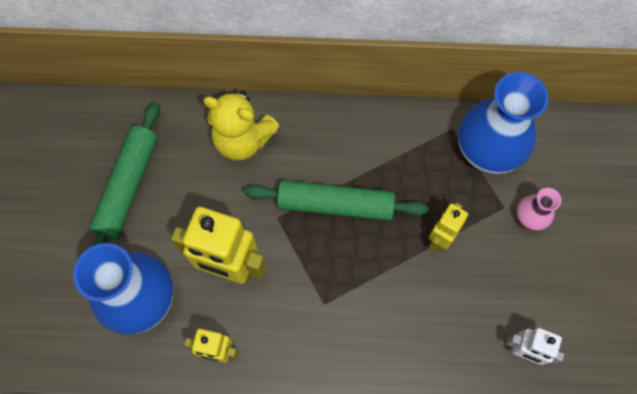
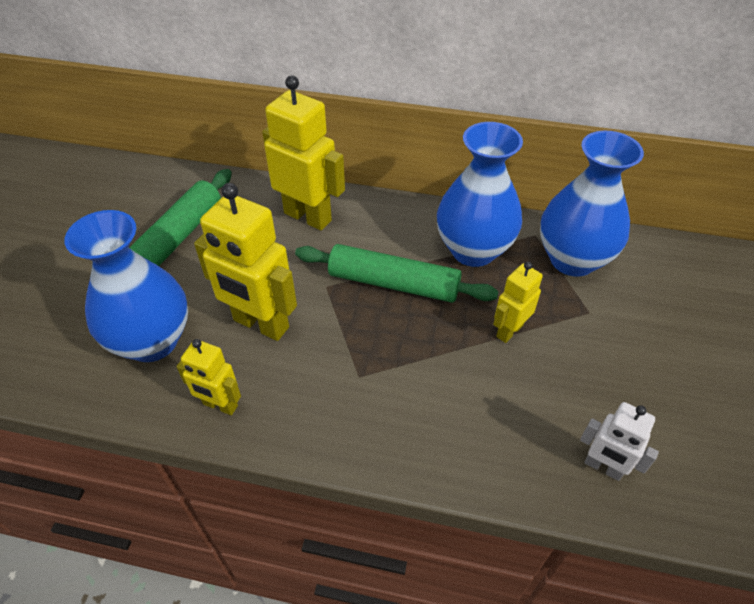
camera: 10 degrees right, 20 degrees down
yellow teddy bear [203,90,279,160] -> yellow robot [262,75,345,230]
pink vase [516,188,561,231] -> none
none -> blue vase [437,122,523,267]

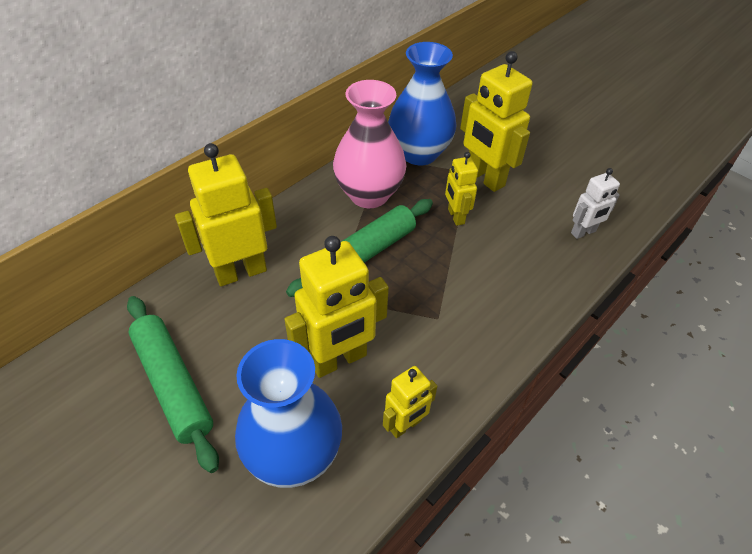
camera: 60 degrees left, 0 degrees up
blue vase [437,122,523,267] -> pink vase [333,80,406,208]
none -> yellow robot [460,51,533,192]

